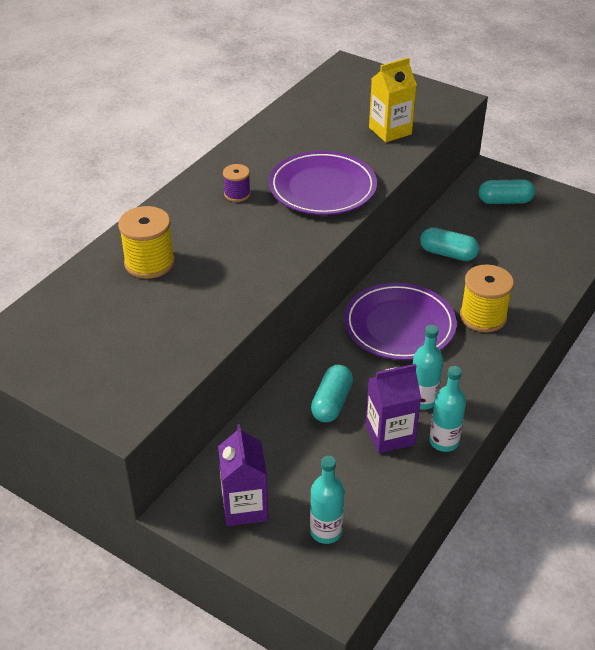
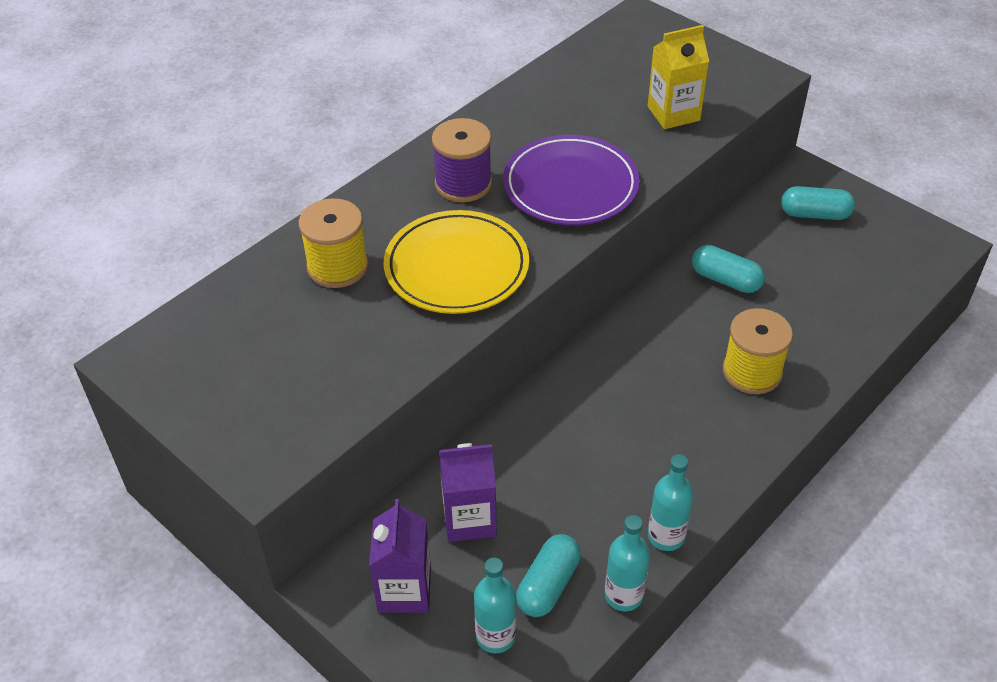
camera: 10 degrees right, 5 degrees up
purple spool [223,164,251,202] -> purple spool [432,118,492,202], size x1.75
turquoise capsule [311,365,353,422] -> turquoise capsule moved to [516,534,581,617]
purple plate [344,283,457,360] -> none
purple carton [365,364,421,453] -> purple carton moved to [439,443,497,542]
turquoise bottle [413,325,443,410] -> turquoise bottle moved to [605,515,650,611]
none -> yellow plate [384,210,529,314]

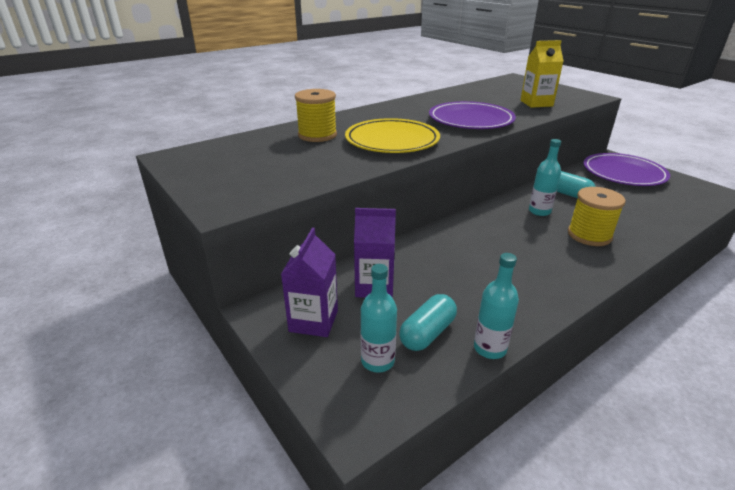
camera: 10 degrees right, 15 degrees down
purple spool [432,118,492,202] -> none
turquoise bottle [648,454,694,551] -> turquoise bottle moved to [529,139,561,216]
turquoise capsule [781,186,855,220] -> purple plate [583,153,670,186]

